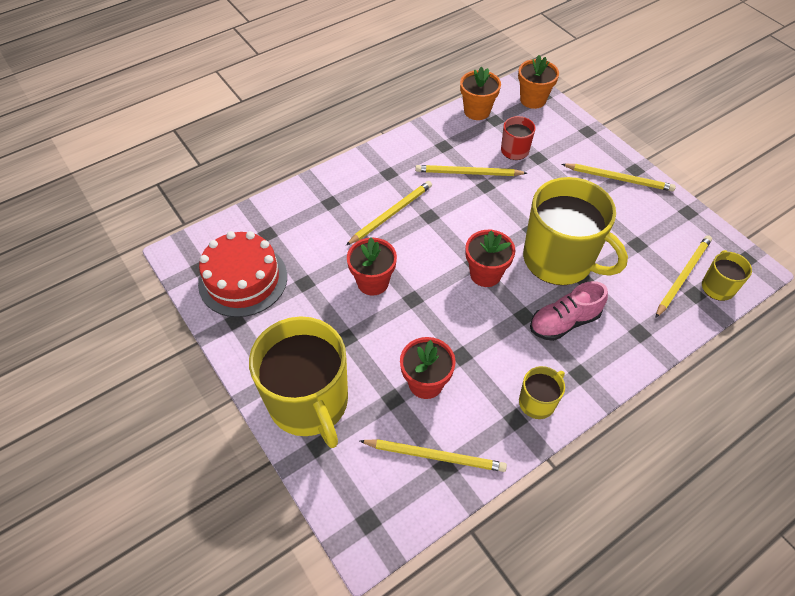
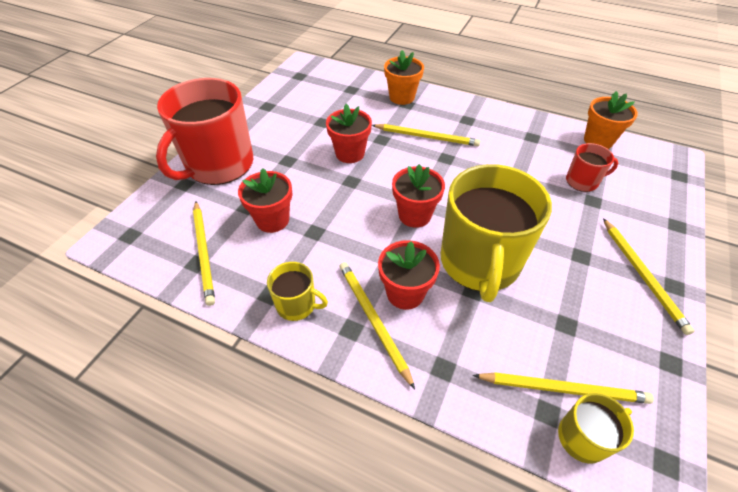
camera: 60 degrees right, 5 degrees down
red cake [198,231,287,317] -> none
yellow mug [249,316,348,448] -> red mug [156,78,253,185]
yellow pencil [415,165,527,176] -> yellow pencil moved to [339,262,415,389]
orange flower pot [518,55,559,109] -> orange flower pot moved to [384,50,424,105]
pink shoe [530,281,608,341] -> red flower pot [378,240,440,310]

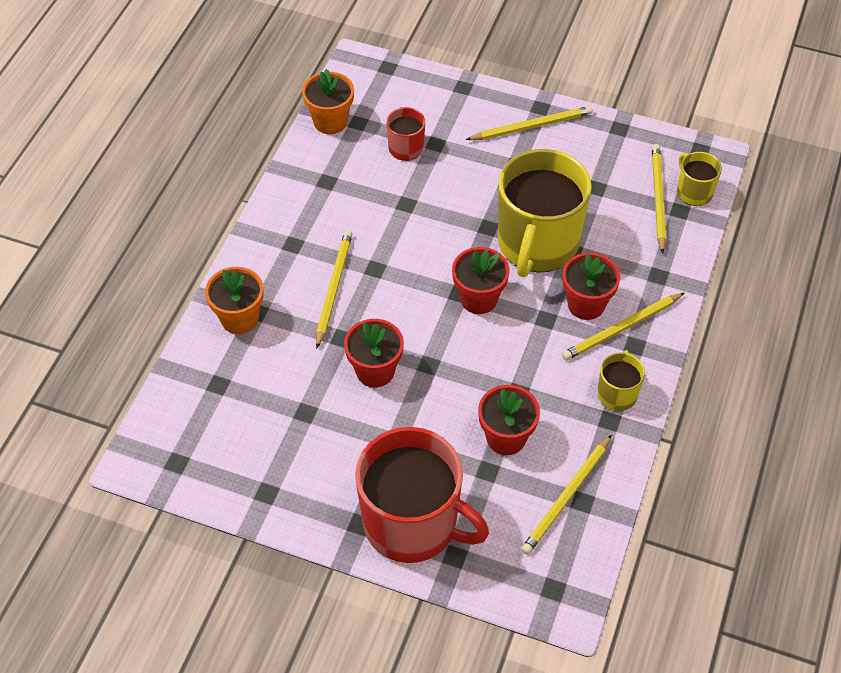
camera: 95 degrees left, 5 degrees up
yellow pencil [193,201,215,306] -> yellow pencil turned 150 degrees clockwise [521,435,612,555]
yellow mug [441,164,552,302] -> yellow mug turned 105 degrees clockwise [498,149,592,277]

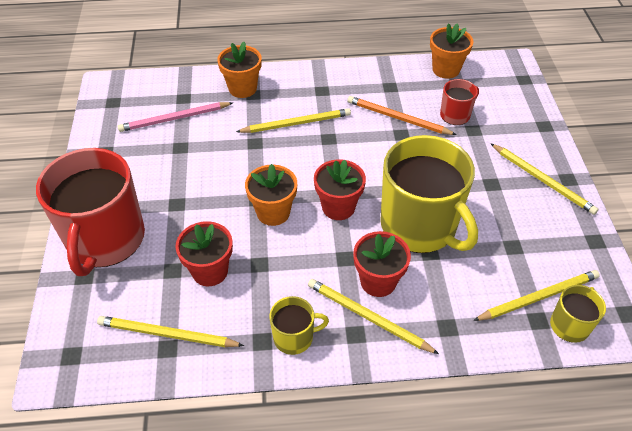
camera: 65 degrees right, 5 degrees down
red flower pot [344,319,404,388] -> none
yellow mug [498,149,592,277] -> yellow mug turned 120 degrees counterclockwise [380,135,478,253]
none -> pink pencil [118,102,233,132]
none -> orange flower pot [245,164,297,226]
none -> orange pencil [347,96,457,135]

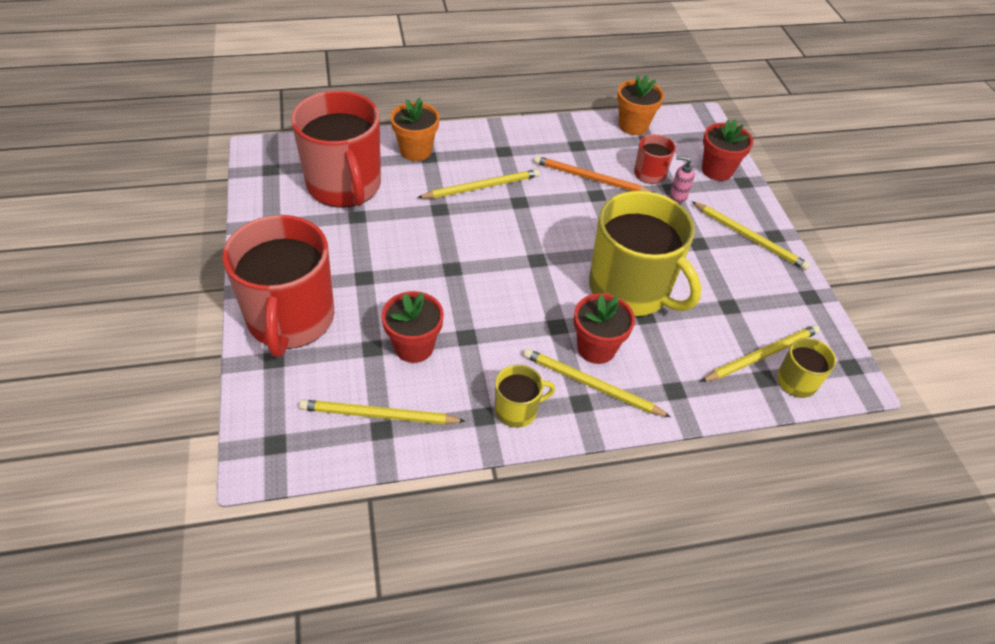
camera: 10 degrees left, 0 degrees up
pink pencil [118,102,233,132] -> red mug [291,91,381,208]
orange flower pot [245,164,297,226] -> none
red flower pot [314,159,366,220] -> red flower pot moved to [702,119,753,181]
none -> pink soap dispenser [670,156,695,203]

